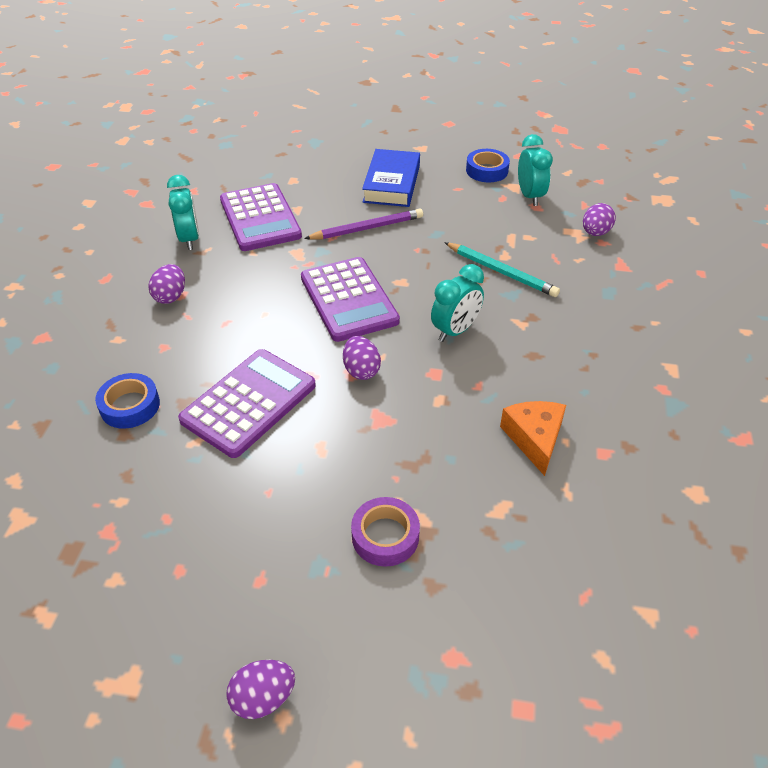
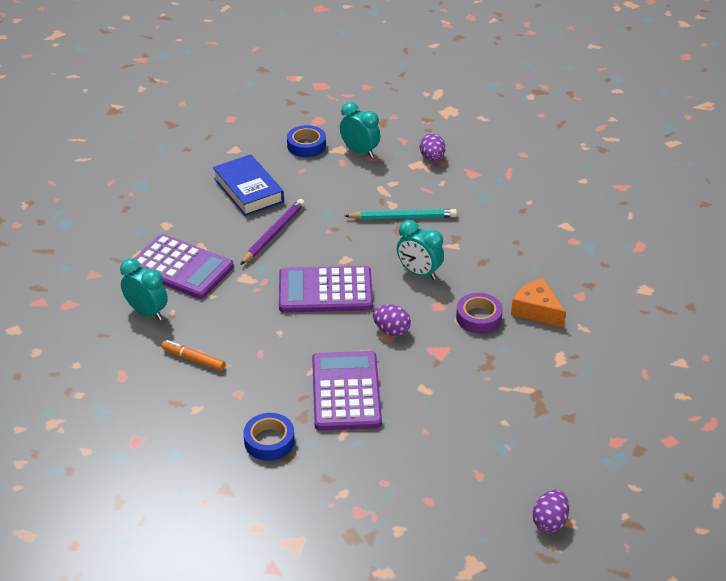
camera: 40 degrees left, 5 degrees down
purple egg [149,264,185,304] -> orange marker [161,340,225,371]
purple calculator [301,257,400,342] -> purple calculator turned 150 degrees clockwise [279,266,373,313]
purple tape [351,497,420,567] -> purple tape moved to [456,293,503,334]
turquoise clock [431,264,484,342] -> turquoise clock turned 120 degrees clockwise [397,220,444,280]

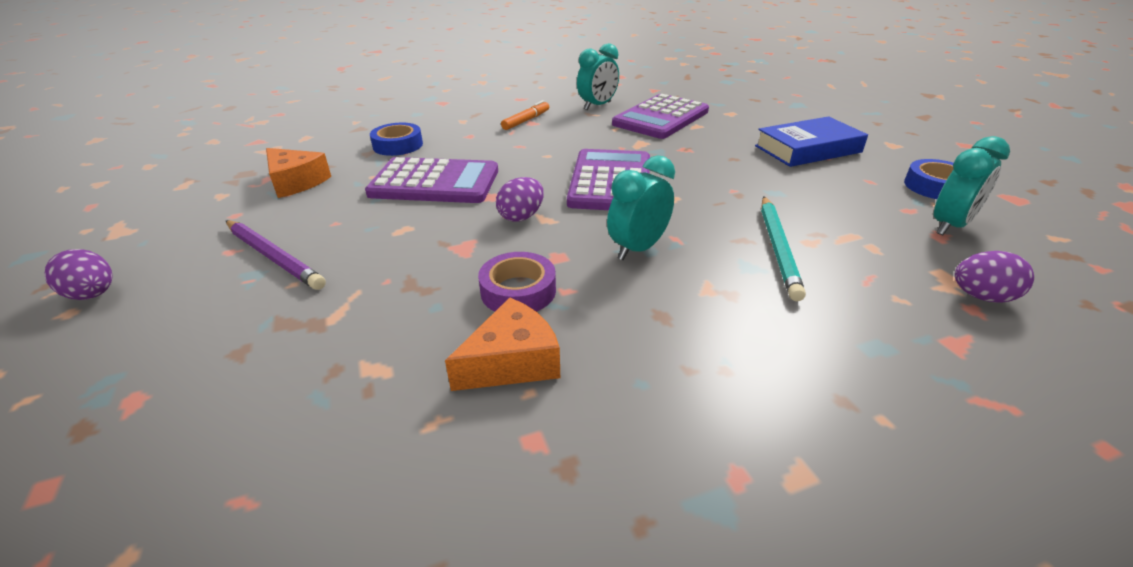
camera: 100 degrees right, 5 degrees down
purple pencil [240,199,305,265] -> purple pencil moved to [226,220,326,290]
none -> orange cheese [266,148,331,198]

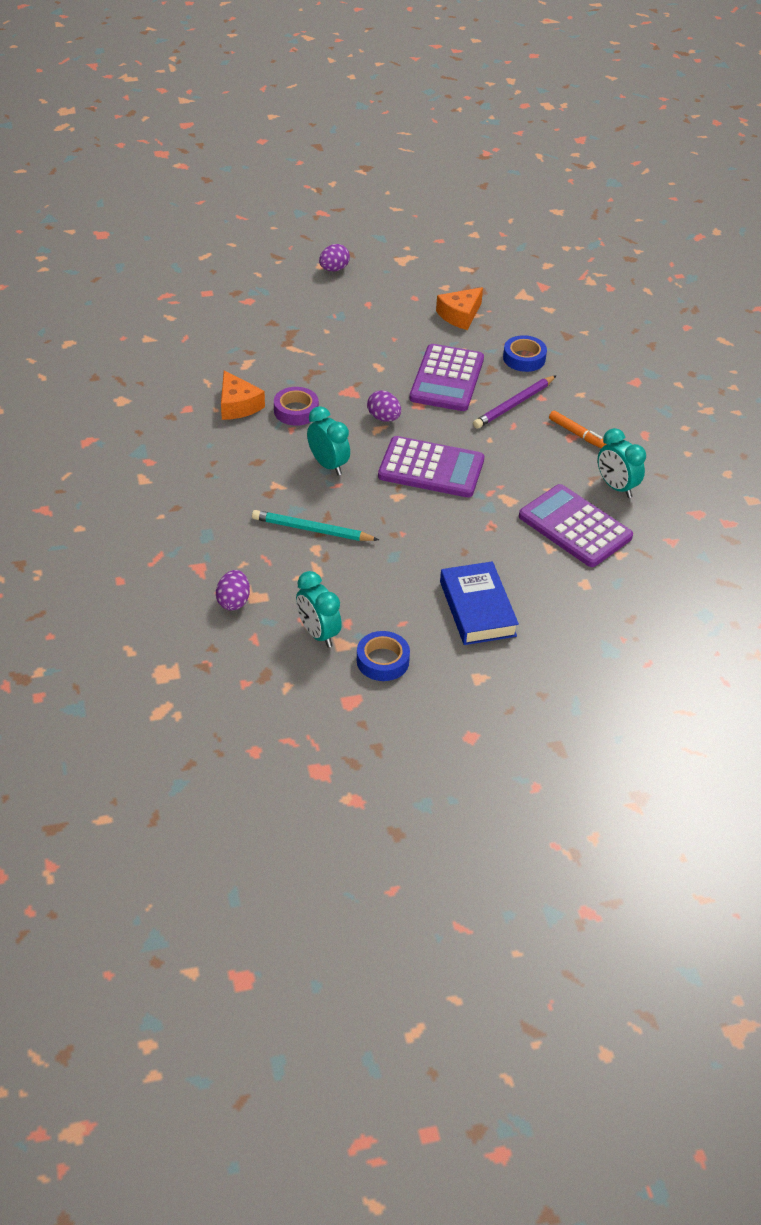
camera: 95 degrees right, 10 degrees up
purple pencil [226,220,326,290] -> purple pencil moved to [473,375,557,429]

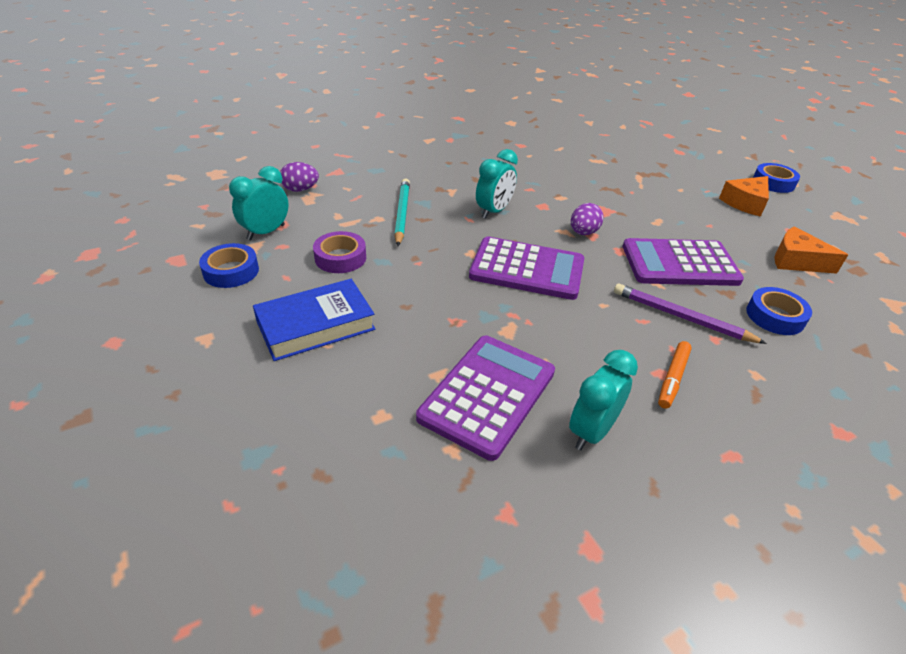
camera: 75 degrees right, 5 degrees down
orange cheese [221,370,265,420] -> orange cheese moved to [719,176,769,217]
purple tape [274,387,319,426] -> purple tape moved to [313,231,366,273]
purple egg [319,244,350,271] -> blue tape [753,163,800,193]
purple calculator [378,436,485,497] -> purple calculator turned 75 degrees counterclockwise [469,237,584,300]

